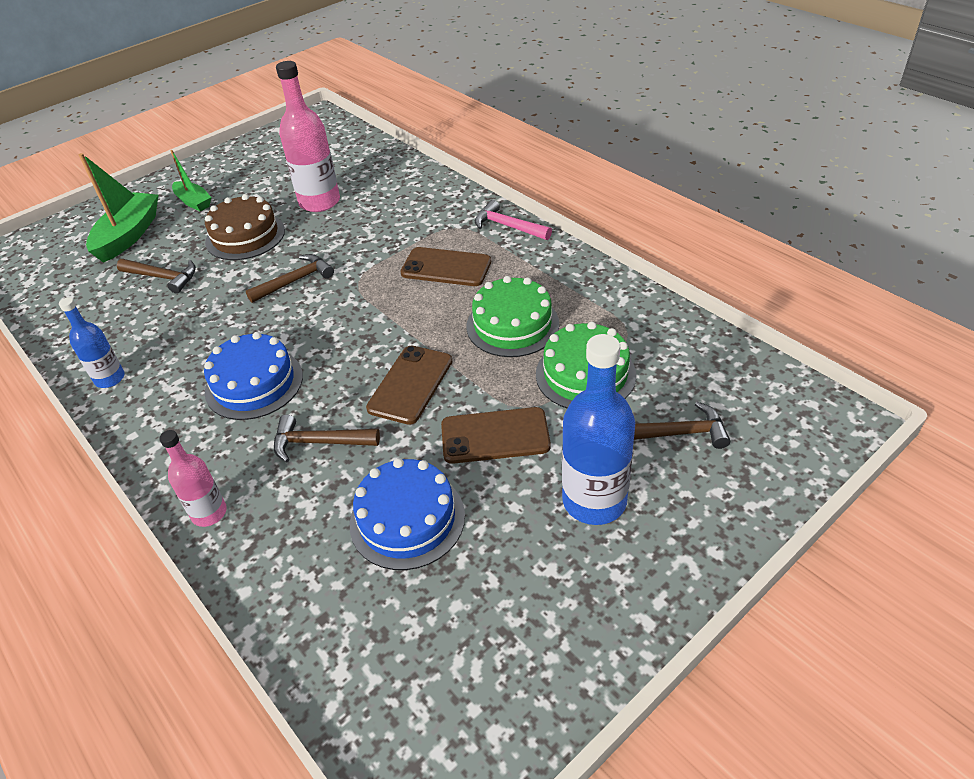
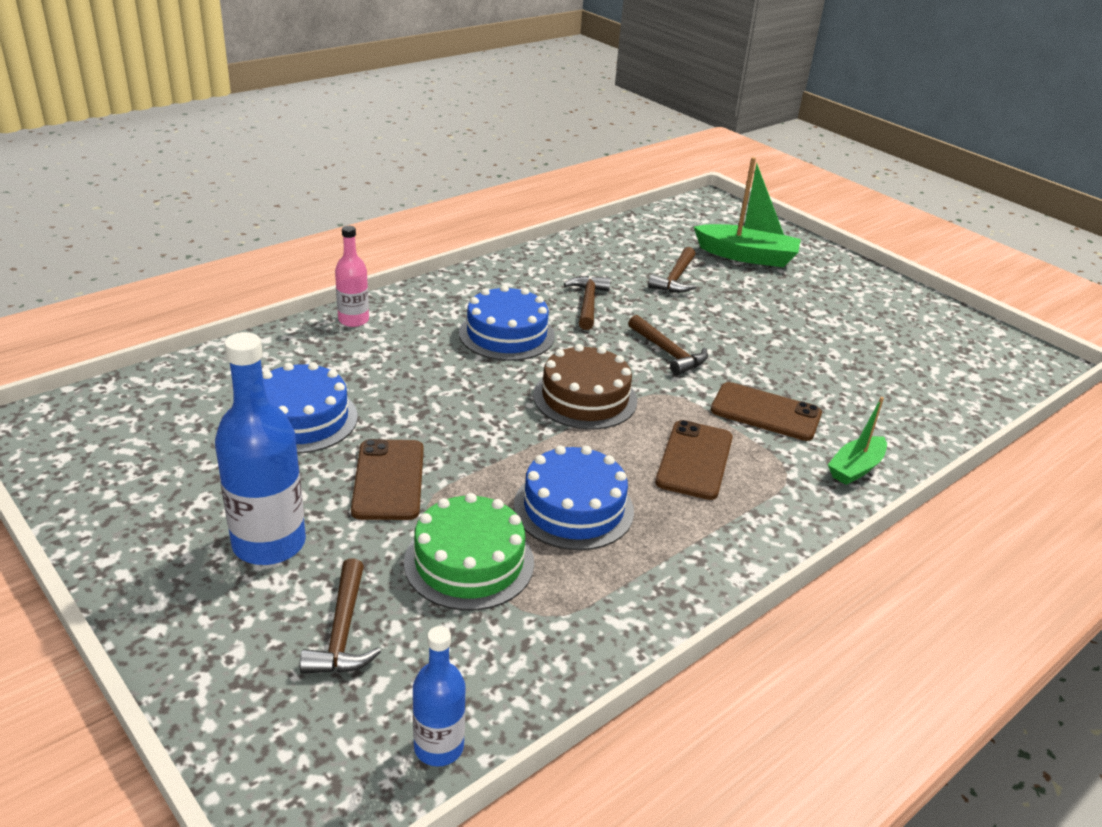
camera: 85 degrees right, 10 degrees down
blue bottle [59,297,125,388] -> blue bottle moved to [413,626,466,766]
green boat [170,150,212,211] -> green boat moved to [828,397,887,485]
brown cake [205,194,285,260] -> brown cake moved to [533,344,637,429]
brown hammer [274,415,380,462] -> brown hammer moved to [564,276,611,330]
pink bottle [276,61,340,212] -> none
brown phone [366,346,453,425] -> brown phone moved to [711,382,822,441]
green cake [467,276,559,357] -> blue cake [514,445,634,550]
pink hammer [475,200,552,240] -> none

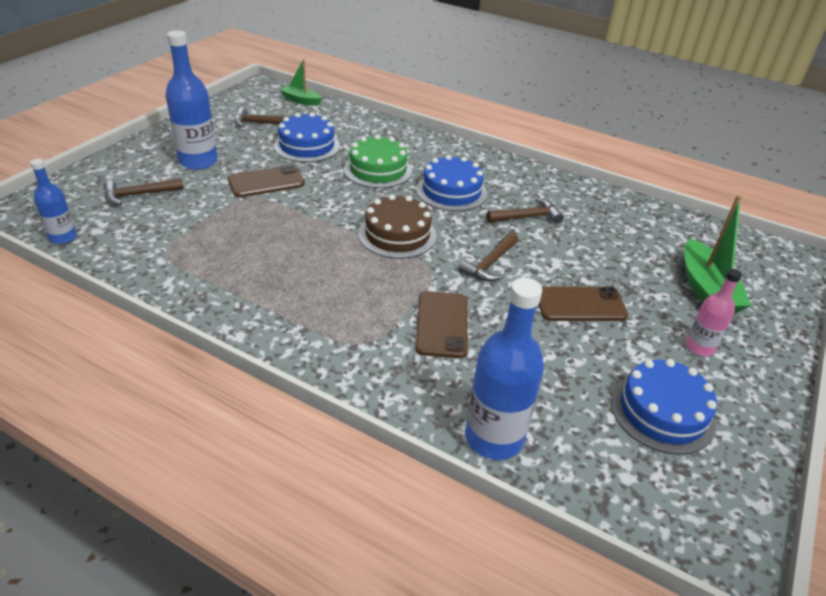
camera: 70 degrees right, 5 degrees up
pink bottle [335,226,369,327] -> pink bottle moved to [686,269,742,356]
green cake [404,493,534,611] -> green cake moved to [344,135,412,188]
blue cake [514,445,634,550] -> blue cake moved to [611,359,717,455]
brown hammer [648,247,696,293] -> brown hammer moved to [234,107,291,128]
brown phone [655,420,733,500] -> brown phone moved to [539,286,628,321]
green boat [828,397,887,485] -> green boat moved to [280,59,322,106]
none -> blue bottle [465,278,544,460]

